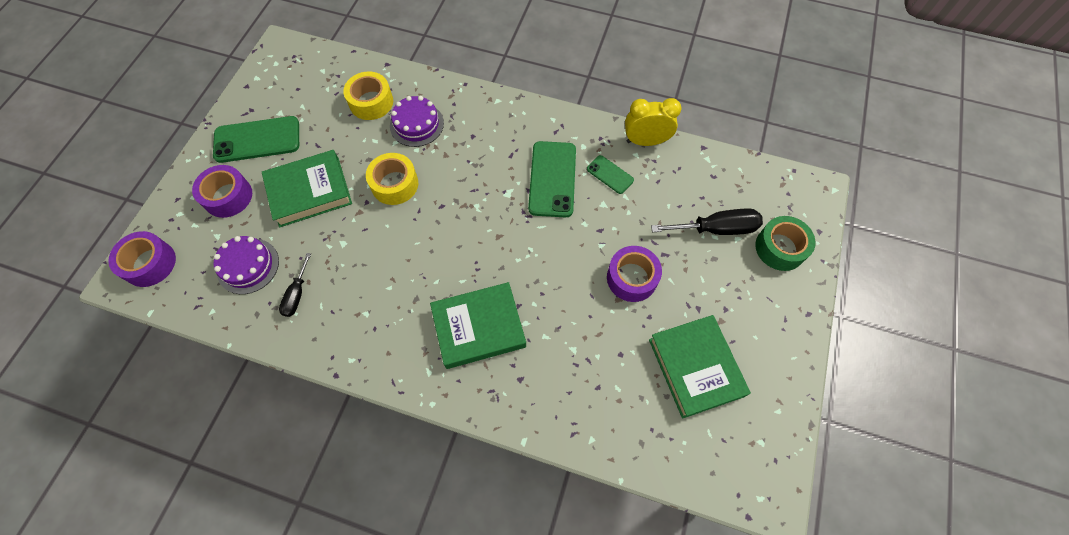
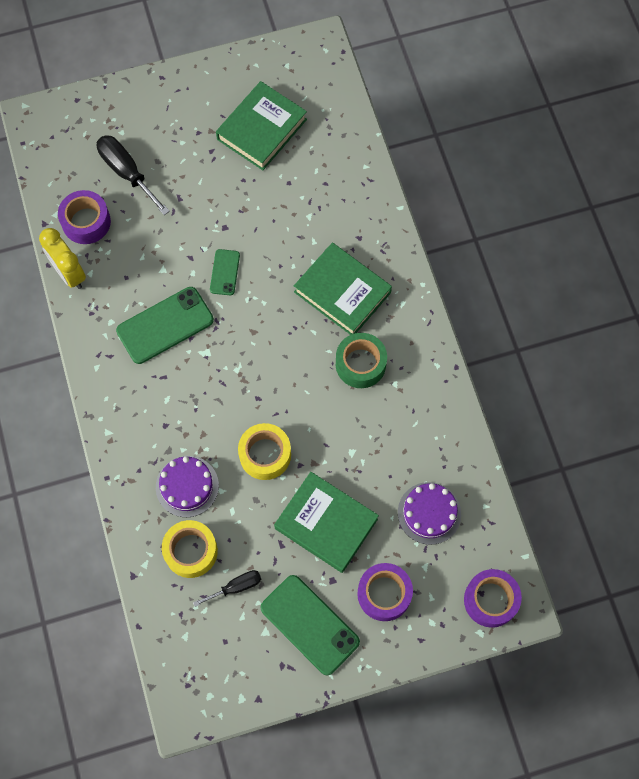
camera: 125 degrees left, 5 degrees up
black screwdriver [279,253,311,317] -> black screwdriver moved to [193,570,261,607]
green phone [587,155,634,194] -> green phone moved to [210,249,240,295]
purple tape [607,246,662,302] -> purple tape moved to [58,190,111,244]
green tape [755,216,816,271] -> green tape moved to [336,333,387,388]

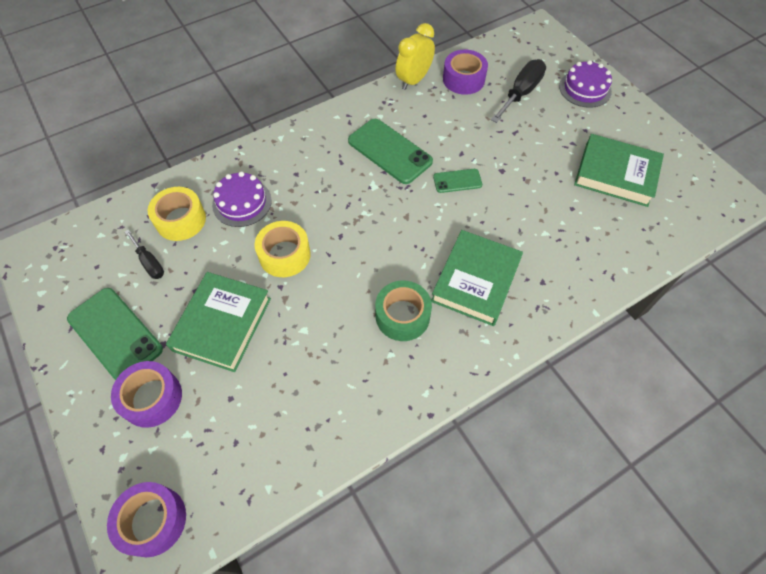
camera: 75 degrees right, 10 degrees down
green phone [260,575,360,675] -> green phone turned 75 degrees counterclockwise [67,288,163,380]
purple cake [398,482,461,545] -> purple cake moved to [559,60,612,108]

